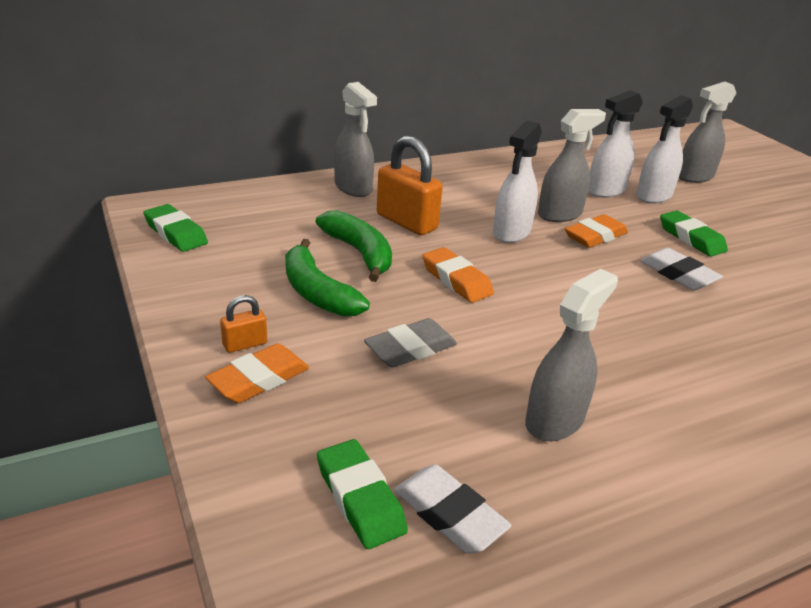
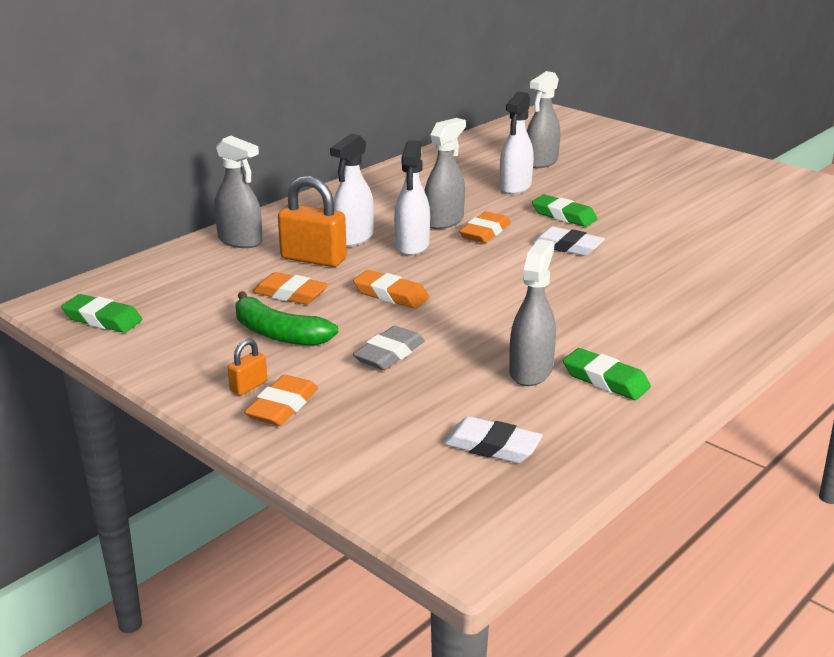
camera: 20 degrees left, 5 degrees down
green banana [315,210,392,282] -> orange eraser [253,272,329,305]
green eraser [317,439,408,549] -> green eraser moved to [563,348,651,400]
white spray bottle [588,90,643,198] -> white spray bottle moved to [330,134,374,247]

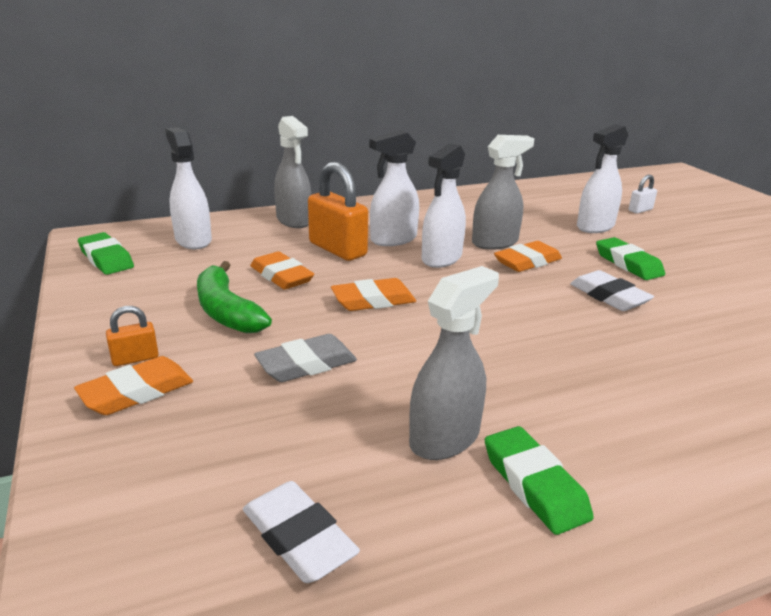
camera: 25 degrees right, 0 degrees up
orange eraser [353,270,429,309] -> orange eraser turned 75 degrees counterclockwise [331,278,416,311]
grey spray bottle [527,71,560,168] -> white padlock [629,175,657,213]
none -> white spray bottle [165,127,212,249]

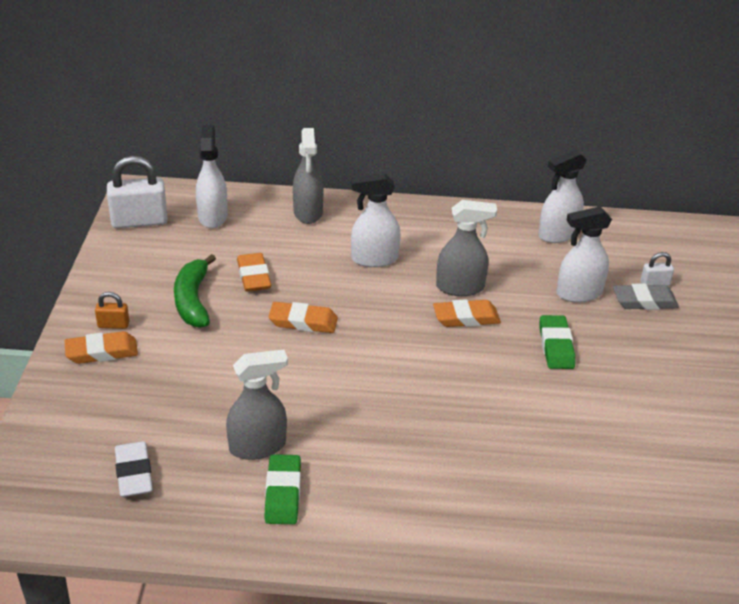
camera: 25 degrees right, 10 degrees up
green eraser [78,232,134,275] -> white padlock [107,156,168,228]
grey eraser [254,334,357,382] -> grey eraser moved to [613,283,679,310]
orange padlock [308,162,368,261] -> none
white spray bottle [422,143,466,268] -> white spray bottle moved to [538,150,587,243]
white eraser [570,270,654,311] -> none

